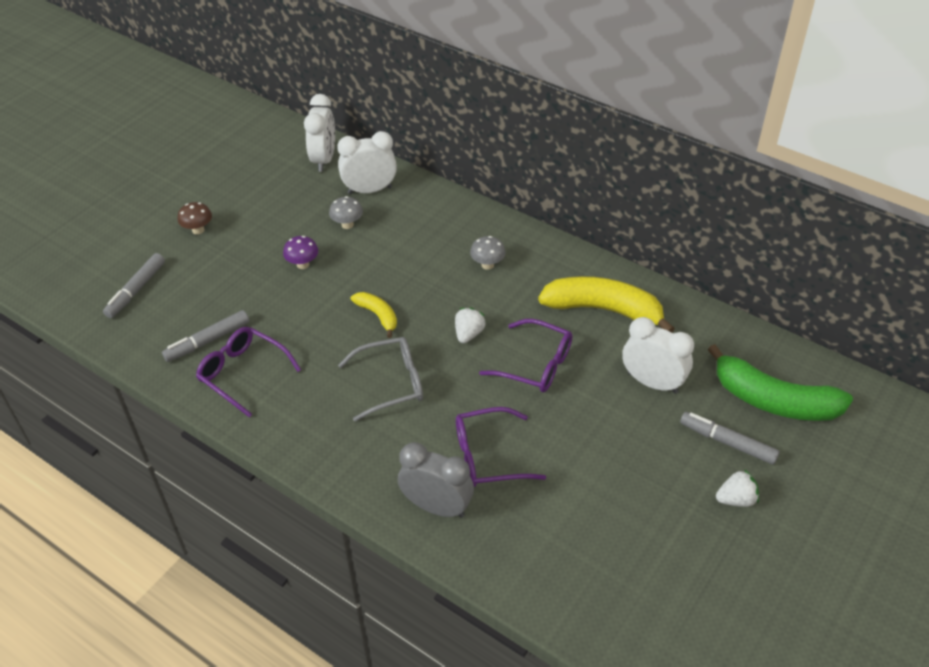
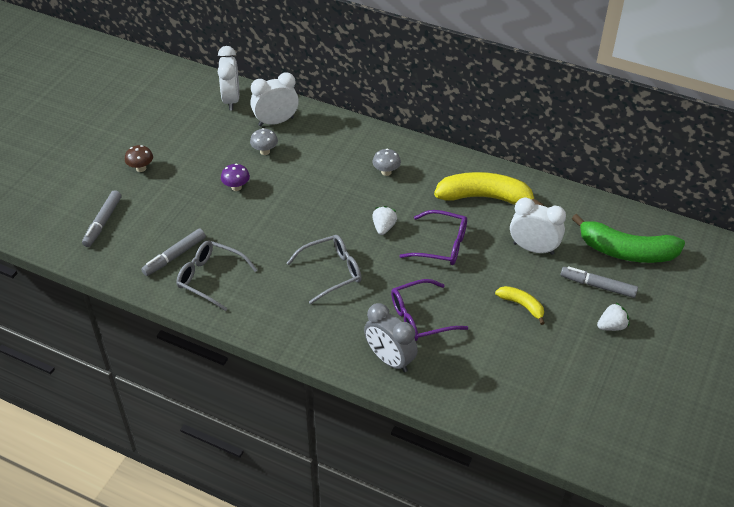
camera: 10 degrees left, 0 degrees up
purple glasses [196,327,301,418] -> grey glasses [176,241,257,311]
yellow banana [351,292,397,338] -> yellow banana moved to [495,286,545,325]
grey clock [398,442,474,518] -> grey clock turned 150 degrees counterclockwise [364,303,418,372]

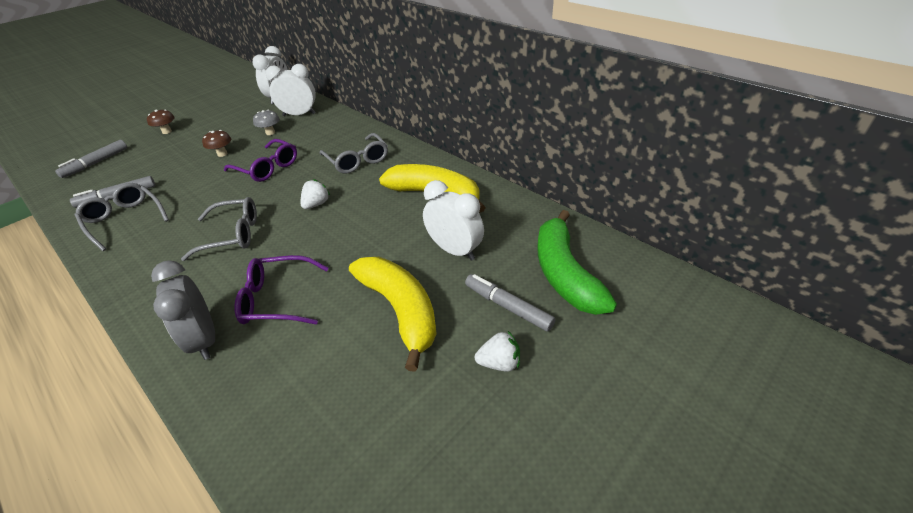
camera: 20 degrees right, 5 degrees down
purple mushroom [221,163,250,191] -> brown mushroom [202,130,231,157]
grey mushroom [372,148,401,176] -> grey glasses [320,133,388,174]
purple glasses [400,210,467,265] -> purple glasses moved to [224,139,297,182]
yellow banana [495,286,545,325] -> yellow banana [349,257,437,372], size x1.96
green banana [572,214,685,263] -> green banana turned 45 degrees clockwise [538,210,617,315]

